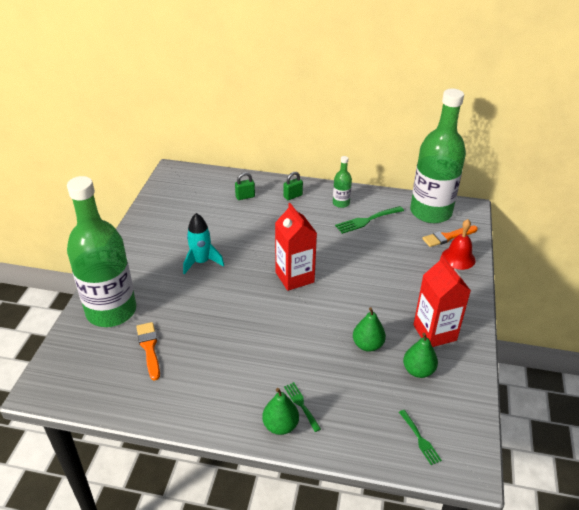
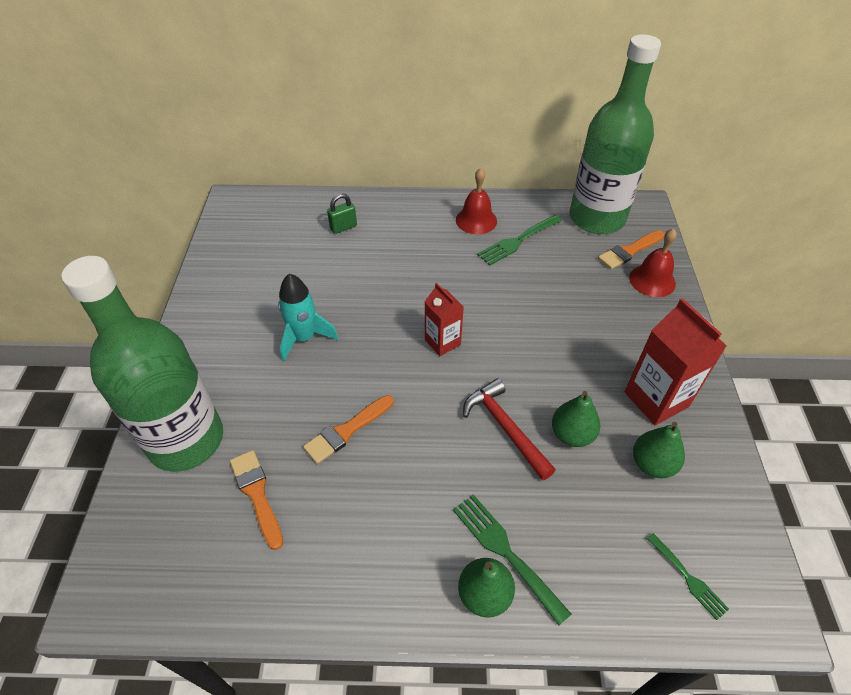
camera: 10 degrees left, 10 degrees up
red carton [275,203,317,291] -> red carton [424,283,464,356], size x0.62
green padlock [284,172,303,200] -> none
green fork [284,382,321,432] -> green fork [453,494,571,626], size x1.62
green bottle [333,156,352,208] -> red bell [456,168,497,234]
none -> orange brush [303,395,394,464]
none -> red hammer [463,378,556,480]

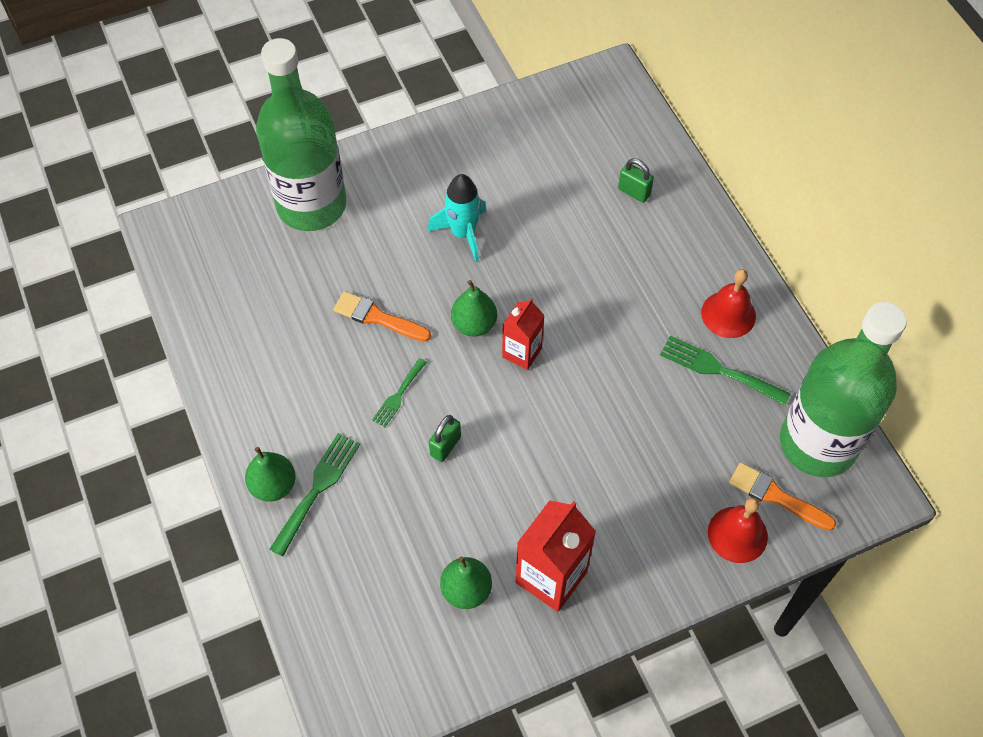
camera: 65 degrees right, 10 degrees up
orange brush [230,450,283,550] -> none
red hammer [463,378,556,480] -> green padlock [429,415,461,462]
green pear [552,391,600,447] -> green pear moved to [451,280,497,337]
green fork [647,533,729,620] -> green fork moved to [372,358,427,427]

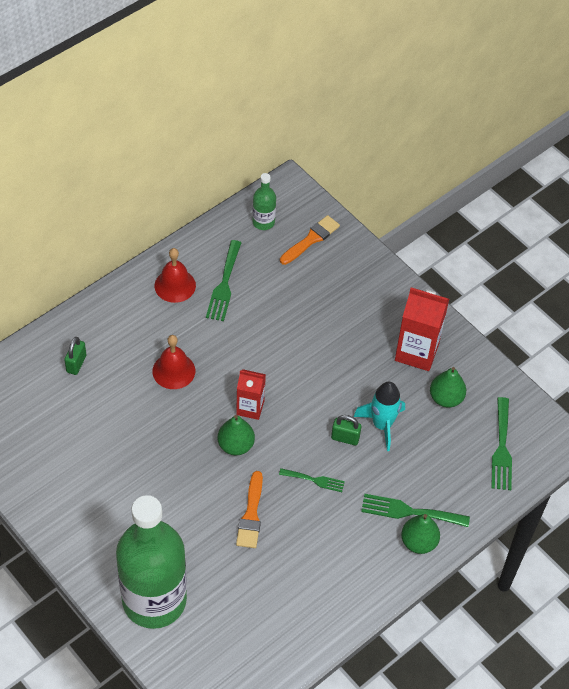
camera: 110 degrees left, 5 degrees down
turquoise rocket [428,174,486,262] -> turquoise rocket moved to [353,382,405,451]
red bell [708,497,768,563] -> red bell moved to [152,335,195,389]
orange brush [729,462,836,531] -> orange brush turned 150 degrees counterclockwise [280,215,340,265]
green bottle [780,302,907,477] -> green bottle [252,173,276,230], size x0.42
none -> green fork [491,397,512,490]

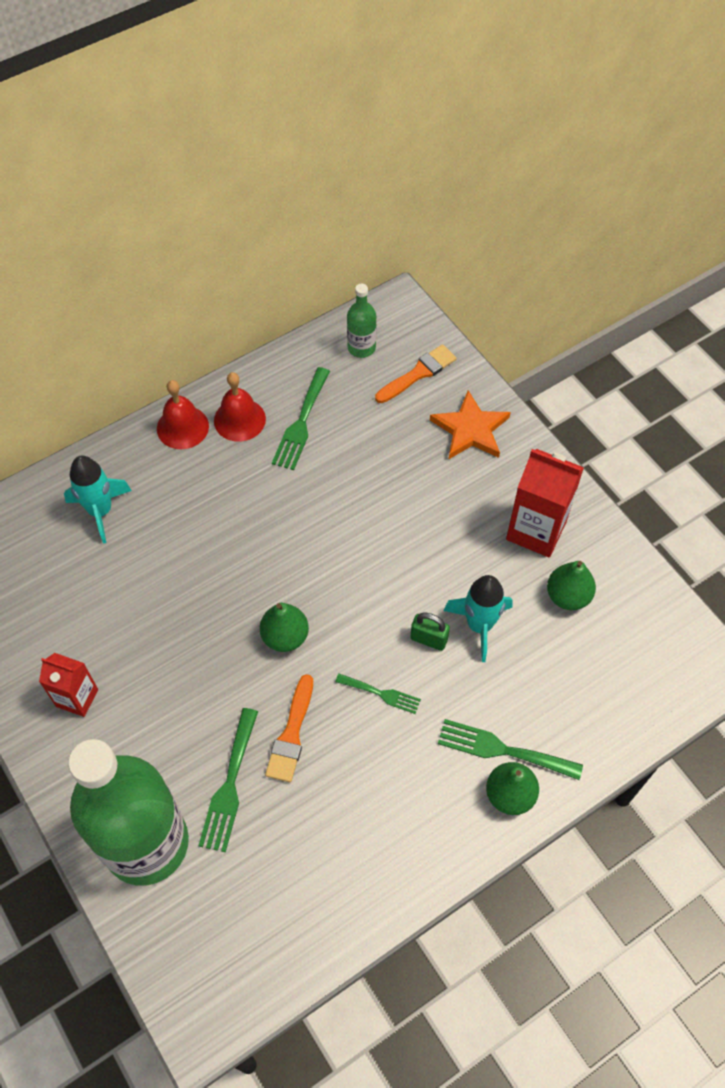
camera: 10 degrees right, 5 degrees up
green padlock [64,337,86,375] -> turquoise rocket [64,456,132,544]
red bell [152,335,195,389] -> red bell moved to [157,380,209,449]
red carton [236,369,266,420] -> red carton moved to [39,653,98,717]
green fork [491,397,512,490] -> green fork moved to [198,708,258,852]
none -> orange star [430,390,511,459]

